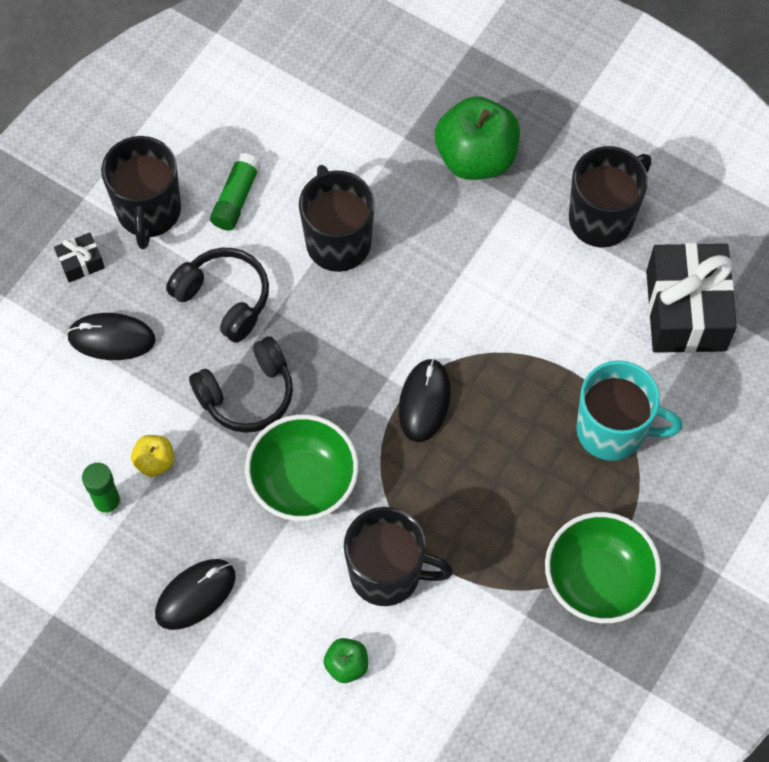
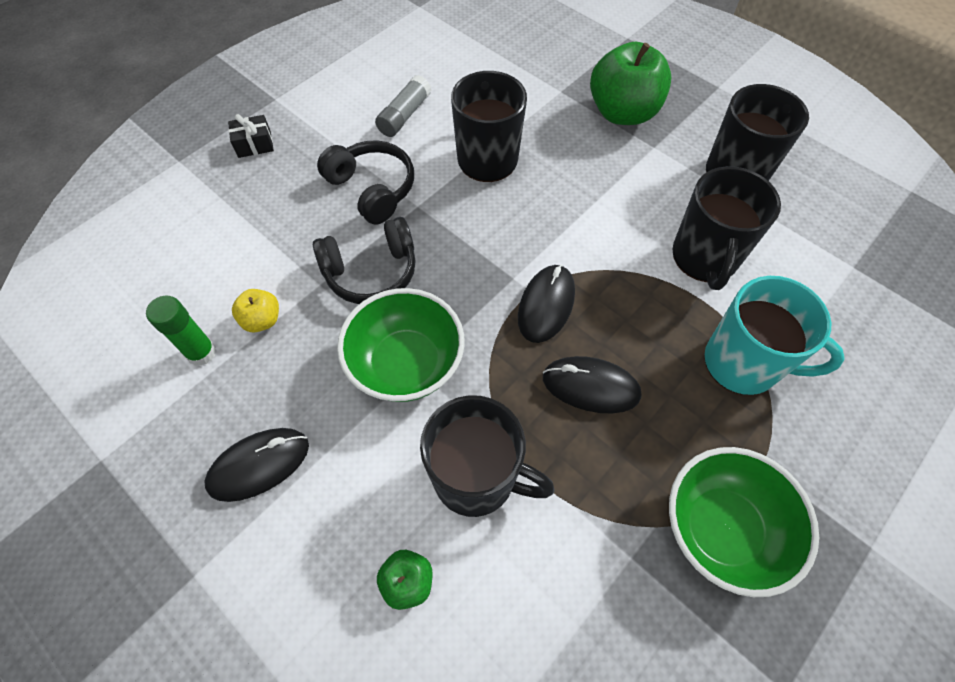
camera: 10 degrees right, 5 degrees down
black mouse [67,313,156,360] -> black mouse moved to [543,356,641,414]
black mug [101,136,181,249] -> black mug moved to [672,166,781,290]
green glue stick [210,153,261,230] -> grey glue stick [375,75,432,137]
black gift [646,243,737,353] -> none

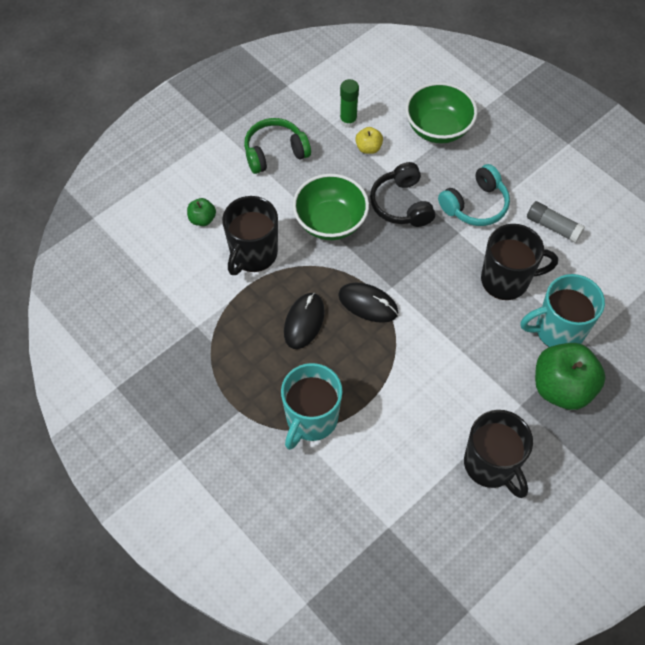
camera: 95 degrees right, 0 degrees up
black mouse [204,428,309,502] -> green headphones [244,118,311,174]
black gift [228,114,274,158] -> none
black headphones [317,140,414,225] -> turquoise headphones [438,164,510,226]
green bowl [669,447,819,597] -> green bowl moved to [405,82,477,143]
black mug [672,166,781,290] -> none
none -> turquoise mug [521,274,605,347]

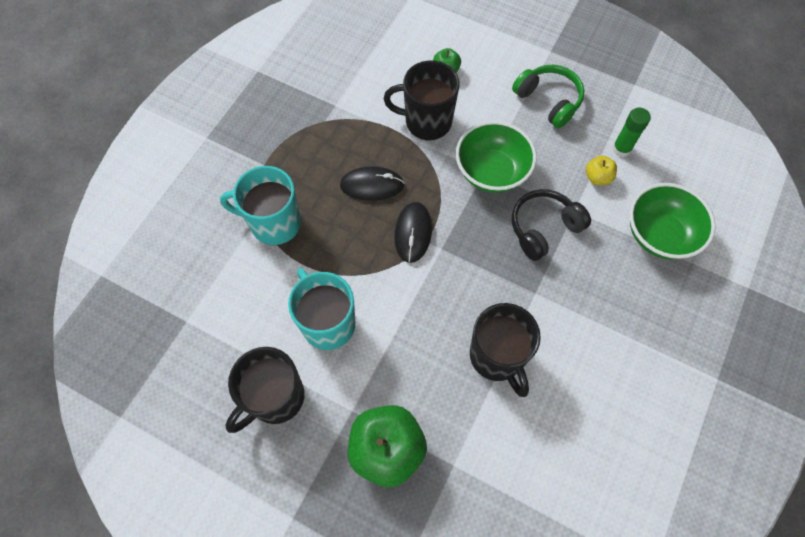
camera: 70 degrees right, 5 degrees up
turquoise headphones [438,164,510,226] -> none
turquoise mug [521,274,605,347] -> turquoise mug moved to [288,268,355,350]
grey glue stick [527,201,585,243] -> none

